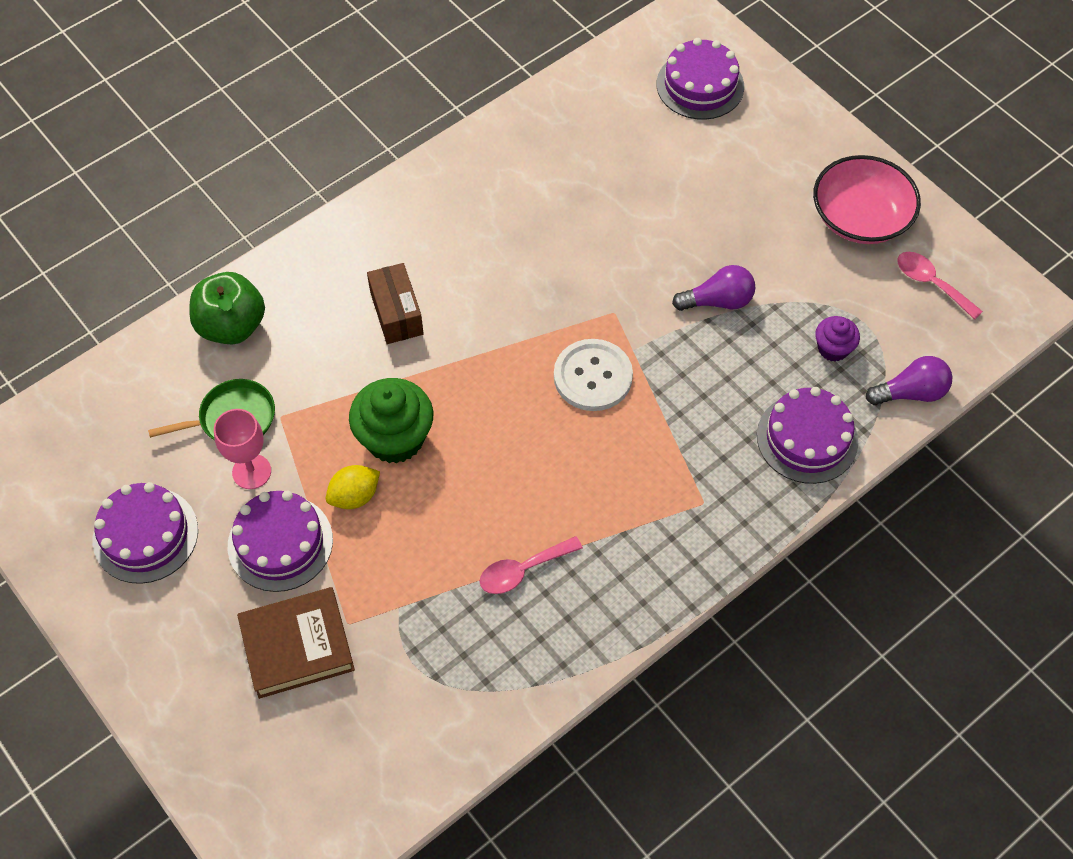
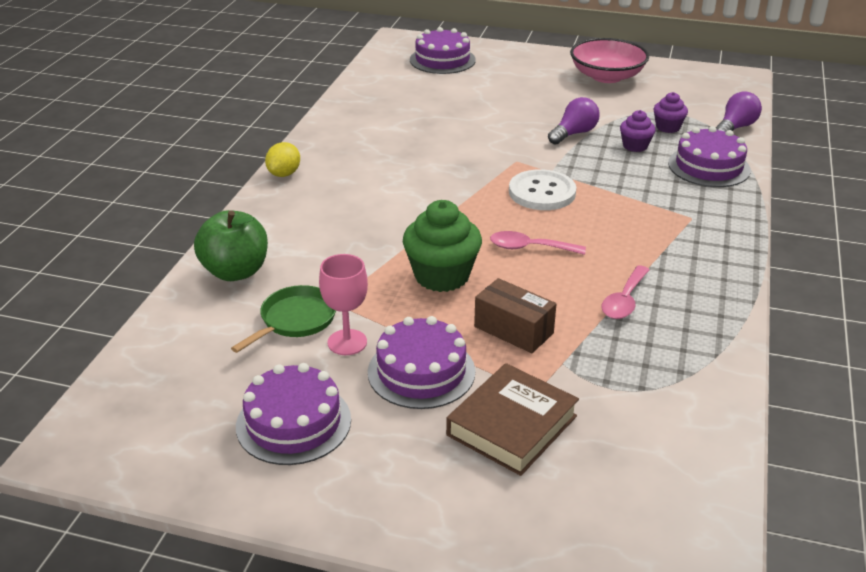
camera: 35 degrees left, 25 degrees down
yellow lemon [326,465,380,509] -> yellow lemon moved to [265,142,300,177]
brown box [367,263,424,344] -> brown box moved to [474,278,556,353]
pink spoon [897,252,983,320] -> pink spoon moved to [490,231,586,255]
none -> purple cupcake [620,110,656,152]

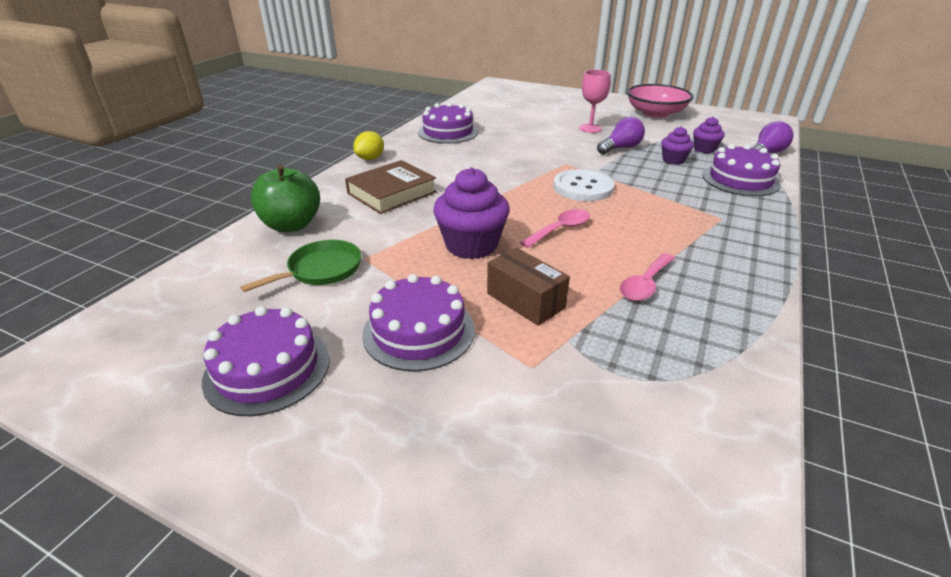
camera: 10 degrees right, 0 degrees up
pink goblet [319,254,368,355] -> pink goblet moved to [579,70,611,133]
green cupcake [403,200,482,292] -> purple cupcake [433,167,510,259]
purple cake [410,27,476,74] -> purple cake moved to [418,102,478,143]
brown book [446,363,579,476] -> brown book moved to [345,160,437,214]
pink spoon [490,231,586,255] -> pink spoon turned 120 degrees clockwise [520,209,590,248]

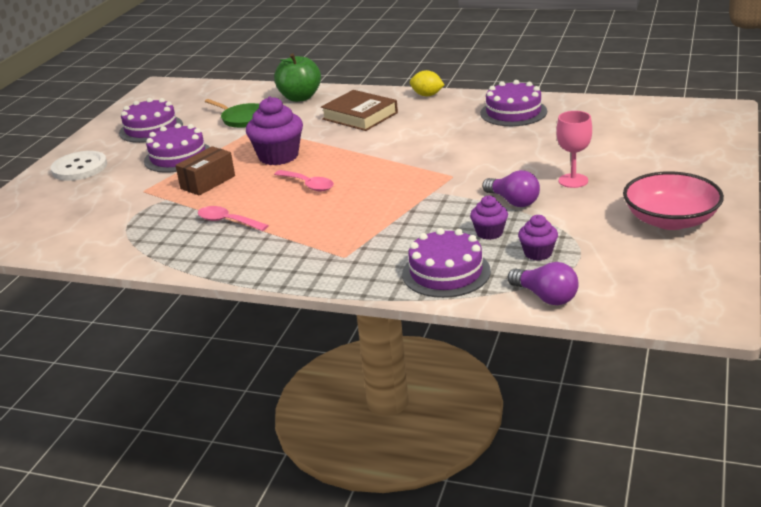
camera: 85 degrees right, 5 degrees down
white button [553,169,615,201] -> white button moved to [50,151,107,181]

